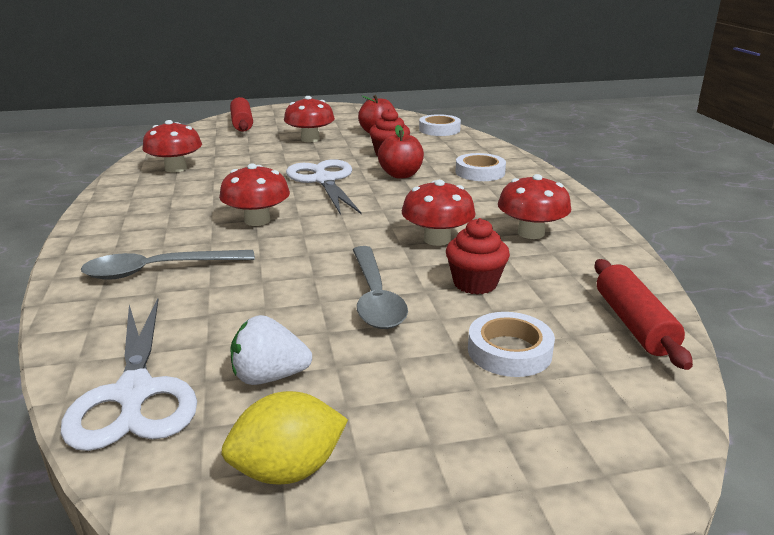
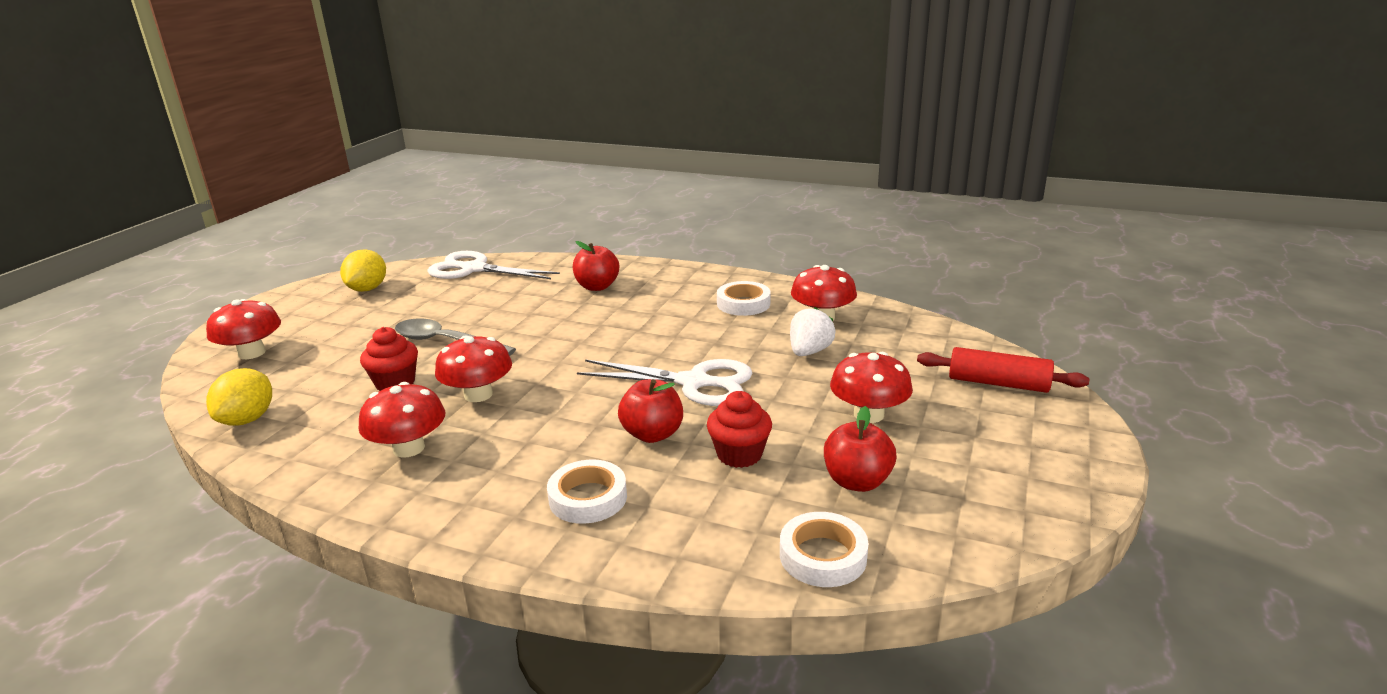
camera: 125 degrees right, 0 degrees up
grey spoon [81,250,255,280] -> red apple [573,241,619,291]
red mushroom [219,163,290,226] -> red mushroom moved to [206,299,281,359]
white strawberry [230,315,312,385] -> white strawberry moved to [790,307,835,356]
white tape [468,312,555,377] -> white tape moved to [717,281,771,316]
red rolling pin [594,259,693,370] -> yellow lemon [206,368,272,426]

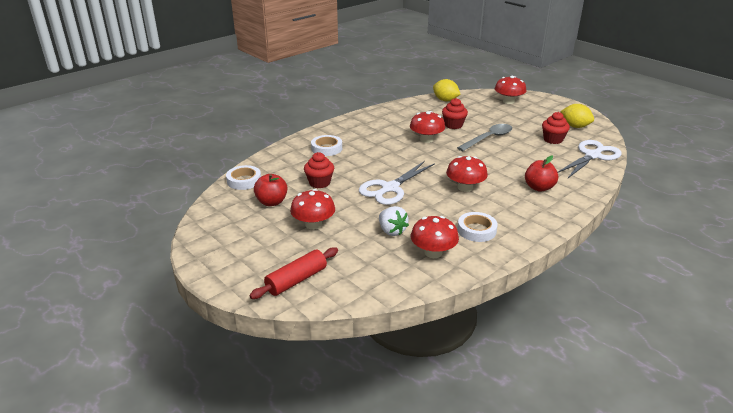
camera: 115 degrees right, 5 degrees up
red mushroom [358,382,445,458] -> red mushroom moved to [446,156,488,192]
red apple [618,379,683,443] -> none
none -> red cupcake [542,112,570,144]

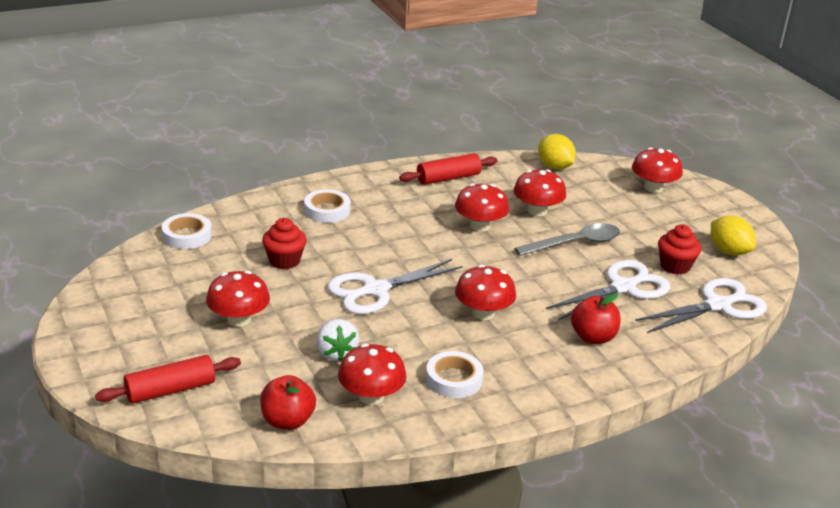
camera: 15 degrees right, 0 degrees up
red apple [254,174,288,206] -> red apple moved to [260,375,316,430]
red cupcake [442,98,468,129] -> red mushroom [513,169,566,216]
none -> red rolling pin [399,153,498,185]
none -> white scissors [546,260,670,320]

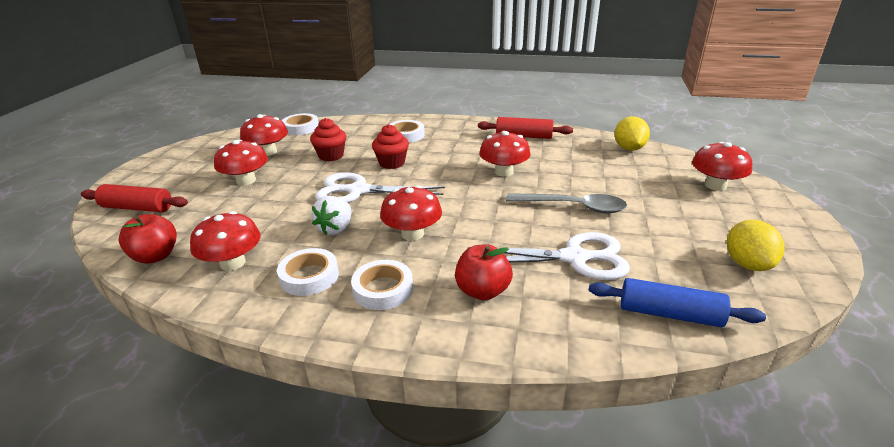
camera: 40 degrees right, 0 degrees up
white strawberry [316,319,359,362] -> white strawberry moved to [312,196,351,235]
red mushroom [513,169,566,216] -> red mushroom moved to [240,114,288,156]
white scissors [635,278,767,333] -> blue rolling pin [589,278,766,327]
red cupcake [658,225,701,275] -> red cupcake moved to [372,124,409,169]
none -> white tape [351,260,413,310]

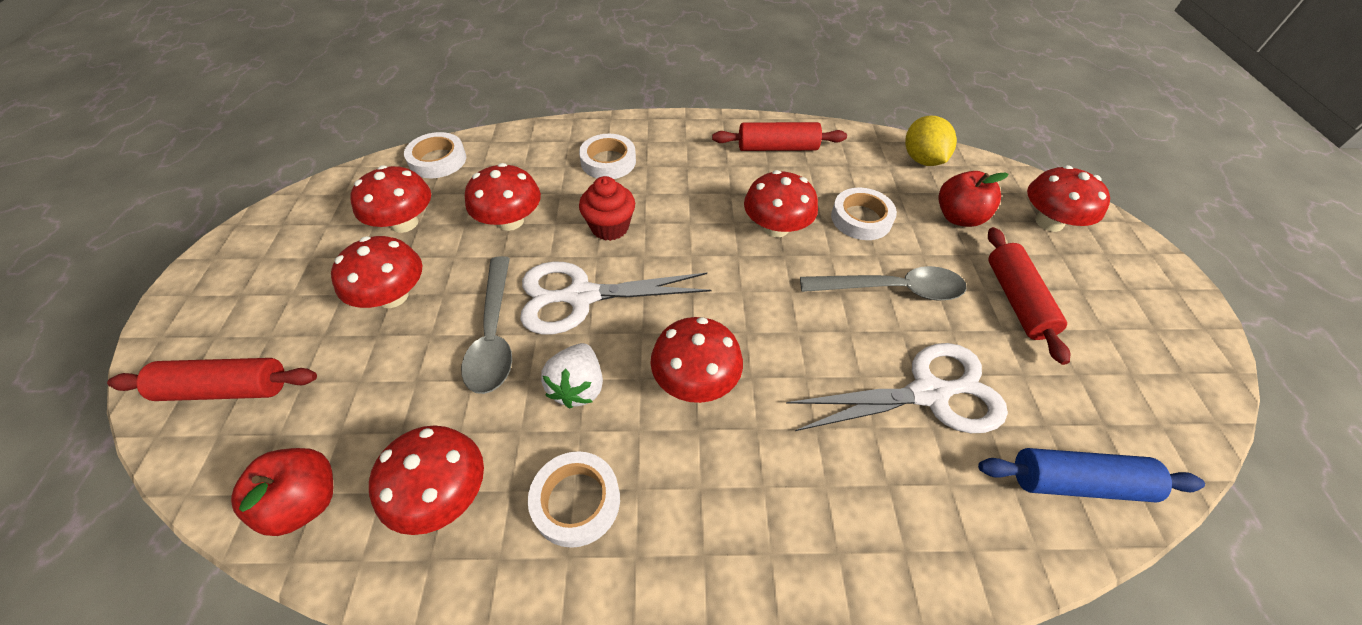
camera: 15 degrees left, 20 degrees up
red cupcake [310,118,346,161] -> red mushroom [465,163,541,231]
white tape [351,260,413,310] -> white tape moved to [831,188,897,240]
red apple [455,244,513,300] -> red apple moved to [939,171,1009,227]
yellow lemon [727,220,785,271] -> none
none -> grey spoon [461,256,512,394]
none -> red rolling pin [988,227,1070,365]

